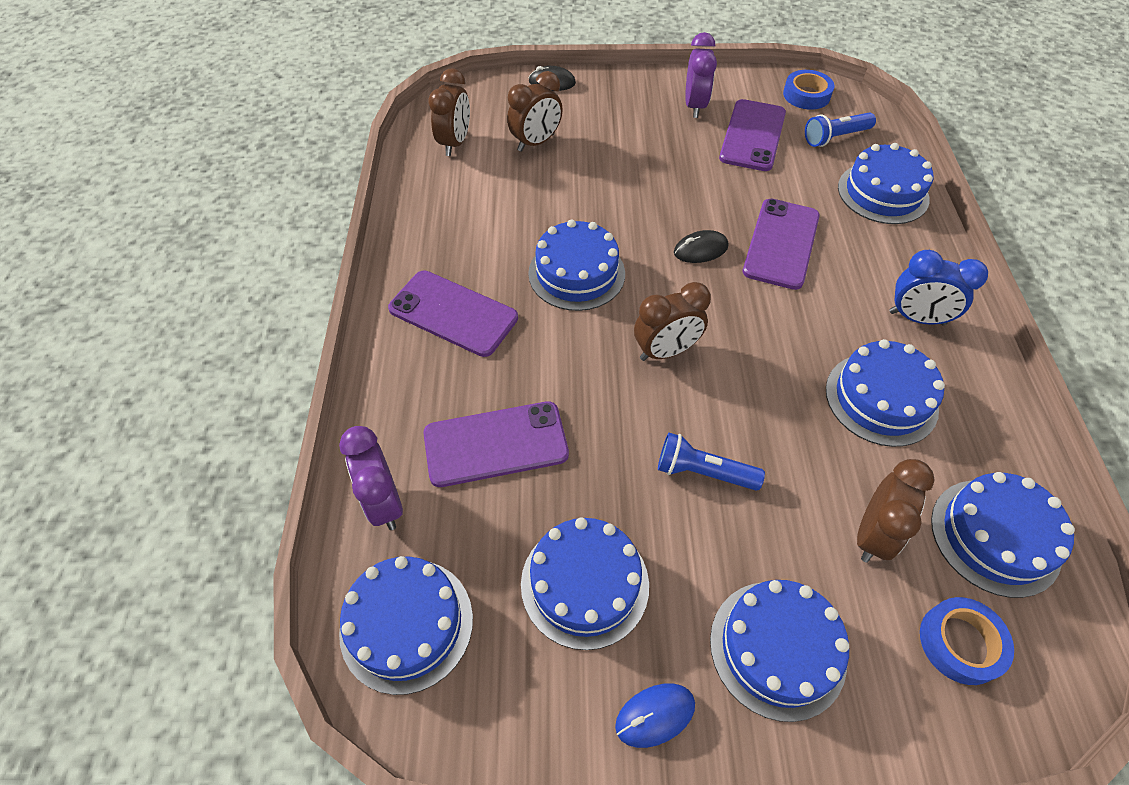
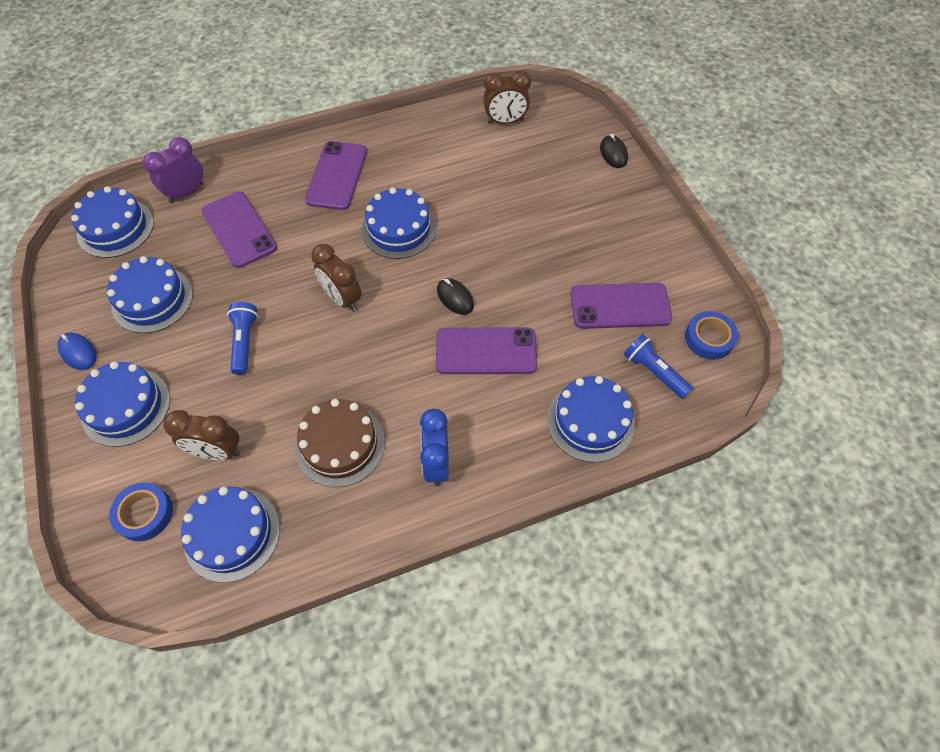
camera: 70 degrees right, 5 degrees up
brown clock [507,71,563,152] -> none
purple clock [685,32,717,118] -> none
blue cake [826,339,945,447] -> brown cake [295,399,385,487]

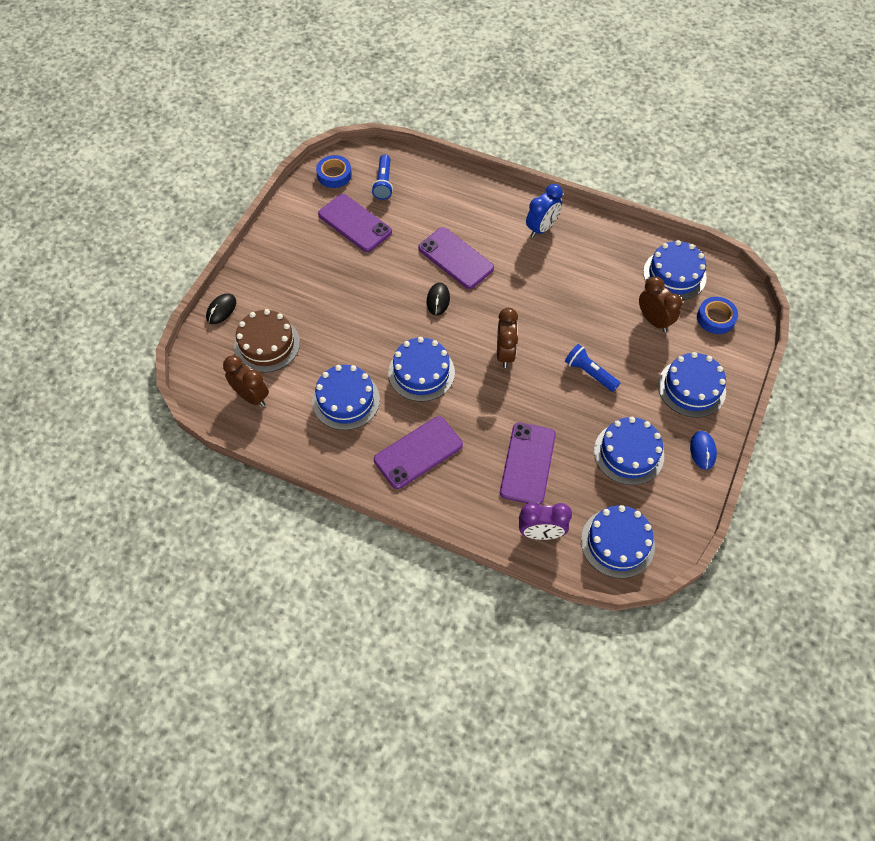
camera: 135 degrees left, 0 degrees up
blue flashlight [227,302,258,375] -> blue flashlight turned 90 degrees clockwise [565,344,620,392]
brown cake [295,399,385,487] -> brown cake moved to [234,309,300,372]
blue cake [547,376,635,463] -> blue cake moved to [312,365,380,430]

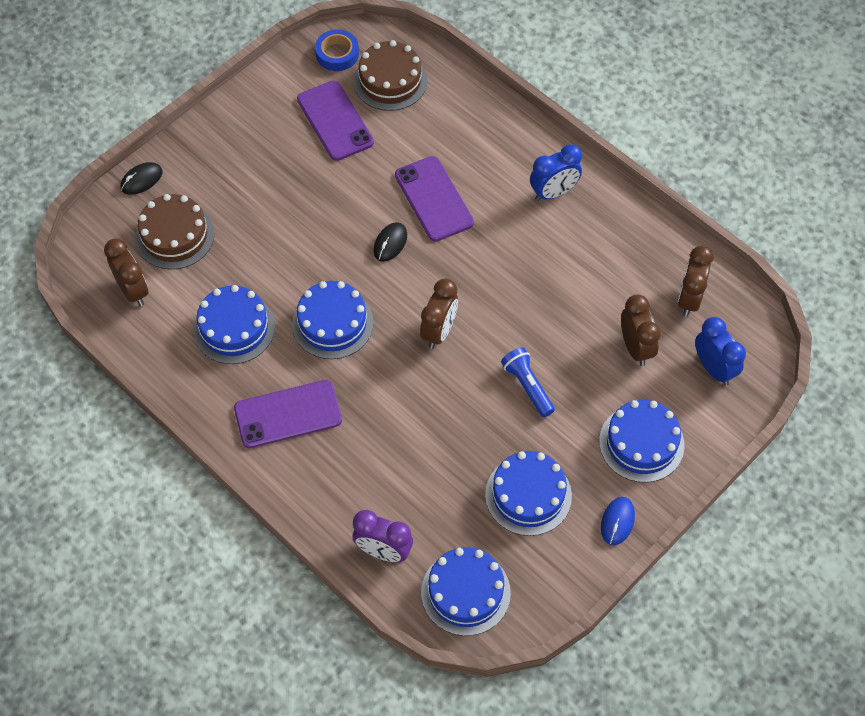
camera: 20 degrees right, 0 degrees up
blue flashlight [372,154,393,200] -> brown cake [353,40,427,111]
purple phone [500,423,556,505] -> none
blue cake [643,240,707,300] -> brown clock [678,246,714,317]
blue tape [697,297,738,334] -> blue clock [695,317,746,386]

